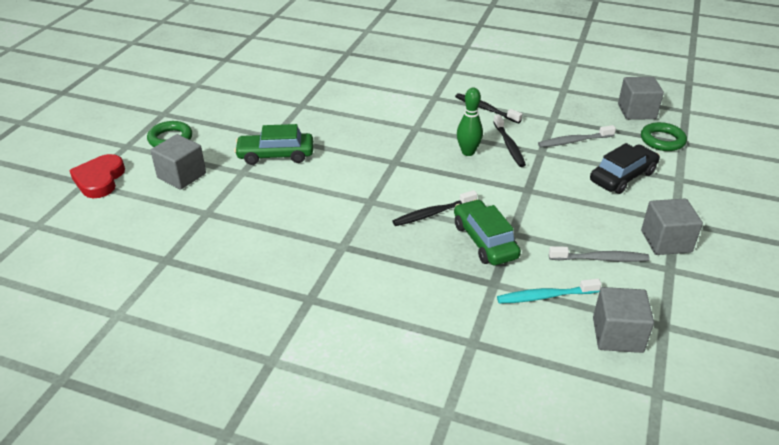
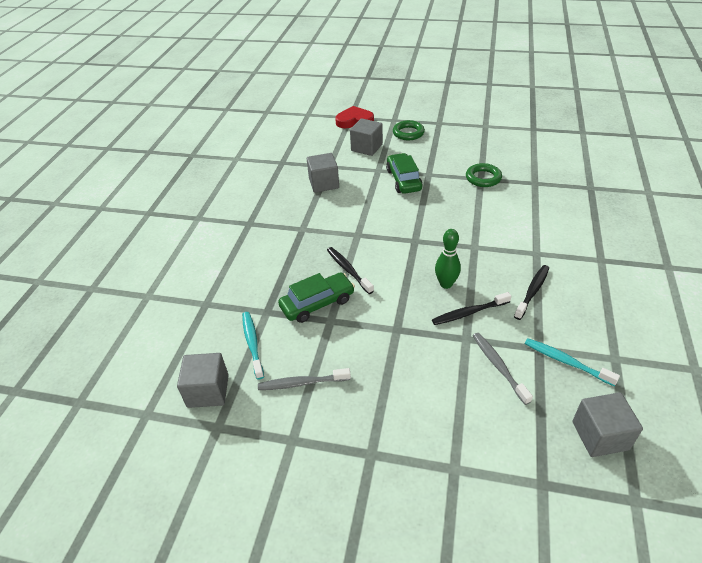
camera: 85 degrees right, 5 degrees up
grey toothbrush [549,246,650,262] -> grey toothbrush turned 90 degrees clockwise [258,368,351,390]
black car [590,143,660,194] -> none
green ring [641,122,687,151] -> green ring moved to [466,163,502,187]
grey cube [641,199,703,255] -> grey cube moved to [307,153,339,193]
none -> turquoise toothbrush [525,338,620,386]

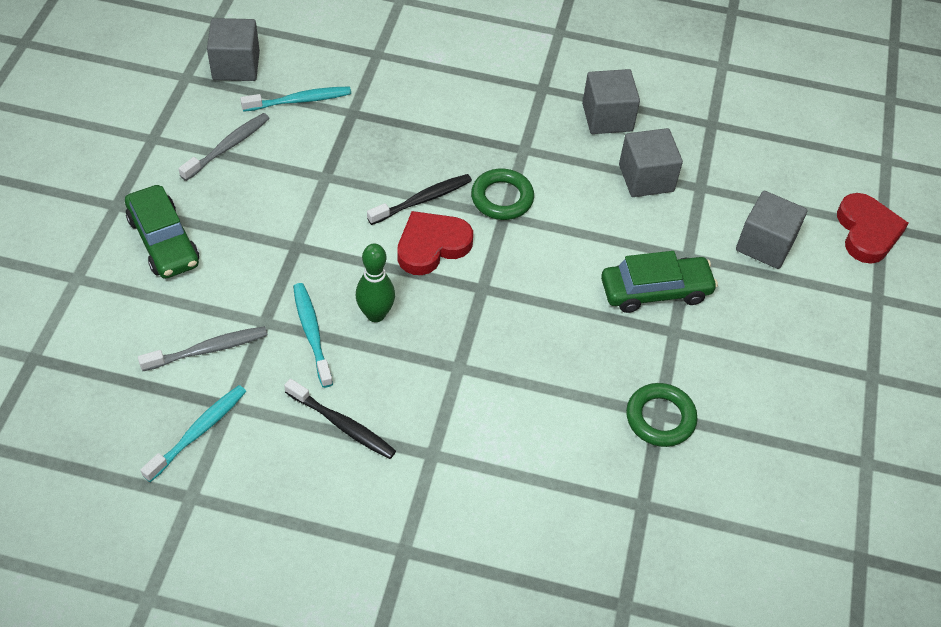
camera: 85 degrees right, 10 degrees up
grey toothbrush [258,368,351,390] -> grey toothbrush turned 45 degrees clockwise [178,113,270,181]
green car [278,272,355,323] -> green car moved to [125,185,199,279]
green ring [393,120,425,140] -> green ring moved to [471,169,534,220]
black toothbrush [432,292,511,325] -> turquoise toothbrush [293,283,333,388]
grey cube [572,392,643,457] -> grey cube moved to [582,69,640,134]
none -> red heart [397,211,473,275]

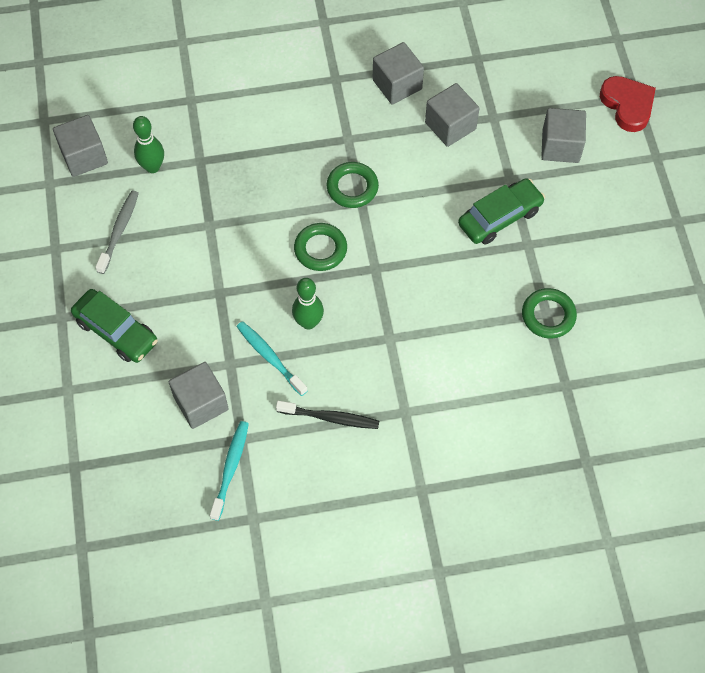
camera: 20 degrees left, 10 degrees up
grey toothbrush [138,326,268,371] -> grey cube [169,362,229,429]
turquoise toothbrush [240,86,351,112] -> green bowling pin [133,116,164,173]
black toothbrush [367,174,472,225] -> none
red heart [397,211,473,275] -> green ring [294,223,347,271]

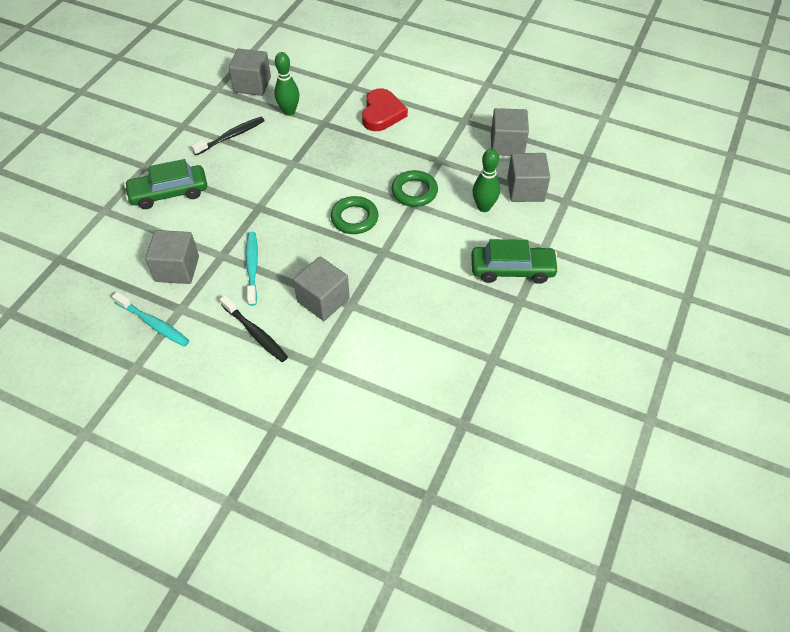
camera: 35 degrees right, 10 degrees down
green car [71,289,158,363] -> green car turned 90 degrees clockwise [124,159,207,209]
grey toothbrush [95,190,139,274] -> black toothbrush [191,117,265,155]
turquoise toothbrush [210,421,249,521] -> turquoise toothbrush turned 75 degrees clockwise [112,292,190,347]
green bowling pin [292,278,324,329] -> green bowling pin moved to [473,149,500,212]
green ring [522,288,577,338] -> none
grey cube [541,108,586,163] -> grey cube moved to [293,256,350,321]
red heart [600,76,656,132] -> red heart moved to [362,88,408,131]

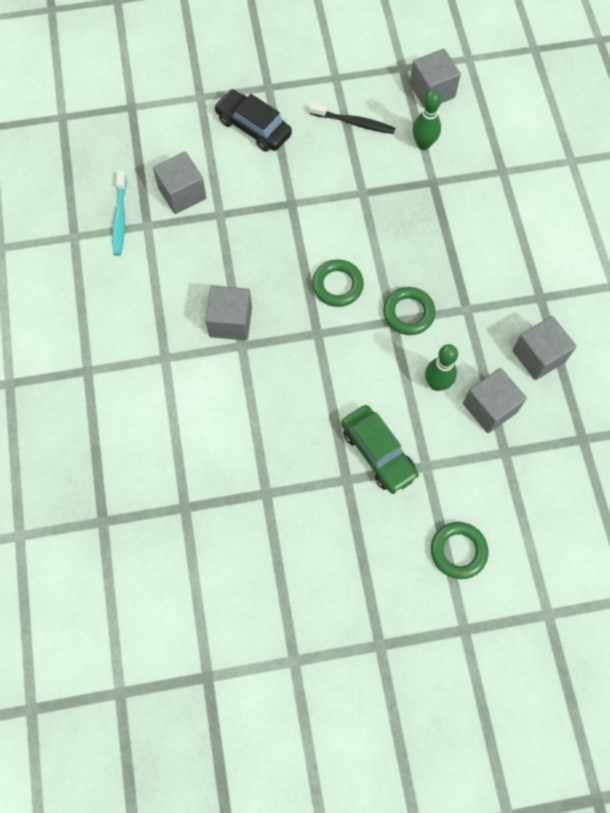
camera: 55 degrees right, 15 degrees up
green car [124,159,207,209] -> black car [214,89,292,152]
black toothbrush [220,295,288,362] -> none
turquoise toothbrush [246,232,258,306] -> none
red heart [362,88,408,131] -> none
none -> green ring [431,522,489,579]

